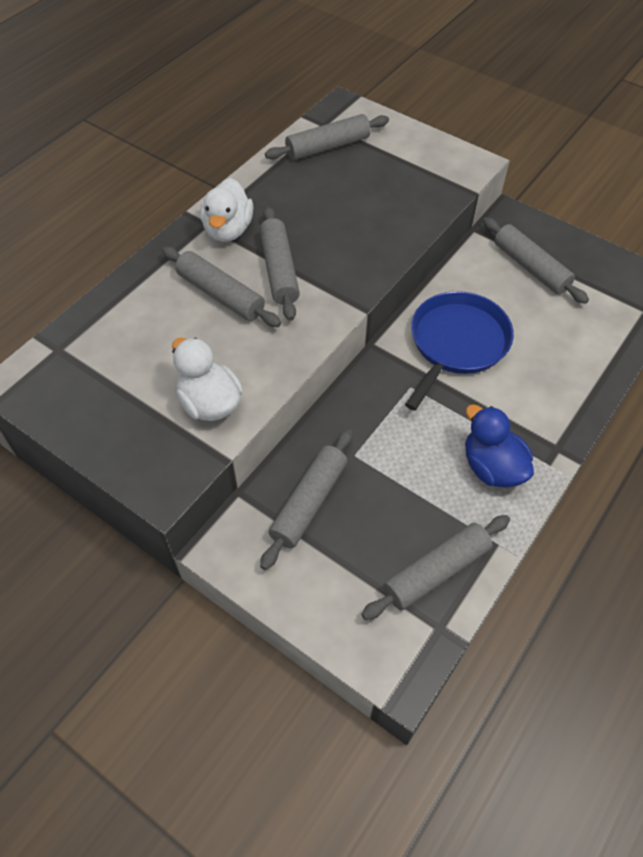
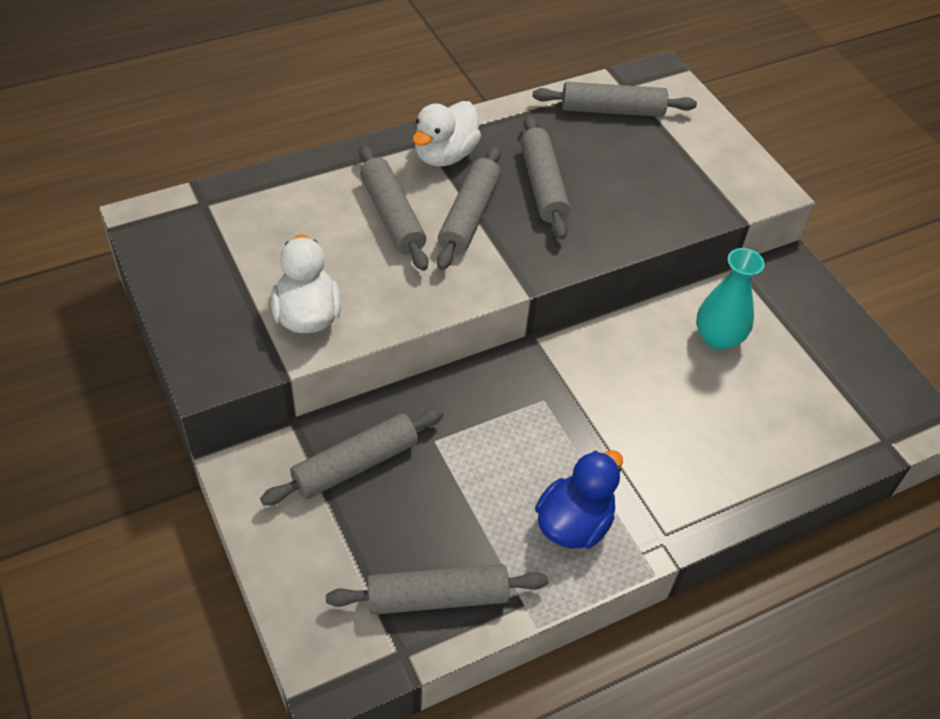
camera: 25 degrees right, 5 degrees down
blue pan [405,291,514,411] -> none
blue duck [465,404,534,488] -> blue duck turned 45 degrees clockwise [535,450,623,549]
grey rolling pin [483,217,589,304] -> grey rolling pin moved to [520,115,570,240]
none -> turquoise vase [696,248,765,350]

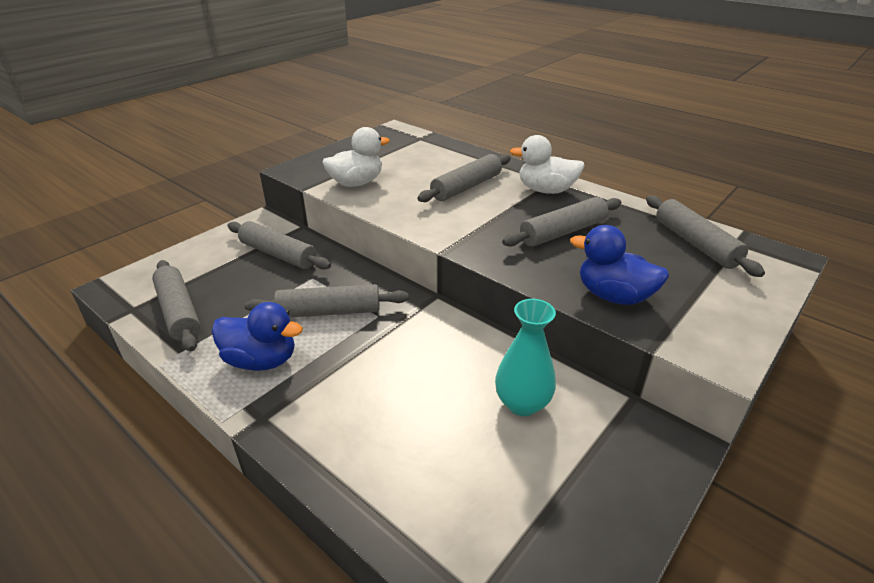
camera: 70 degrees right, 15 degrees down
grey rolling pin [437,146,501,270] -> grey rolling pin moved to [245,284,409,317]
none -> blue duck [570,225,669,305]

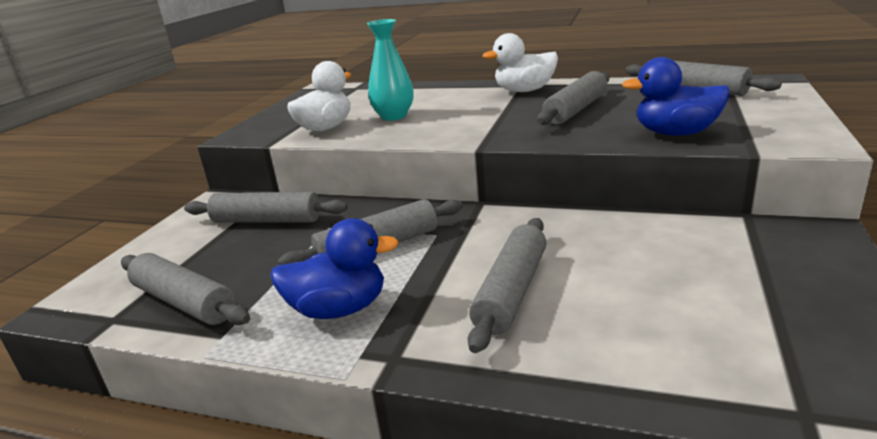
camera: 20 degrees left, 10 degrees down
grey rolling pin [417,154,511,202] -> grey rolling pin moved to [468,218,547,353]
turquoise vase [495,299,556,416] -> turquoise vase moved to [366,19,414,121]

